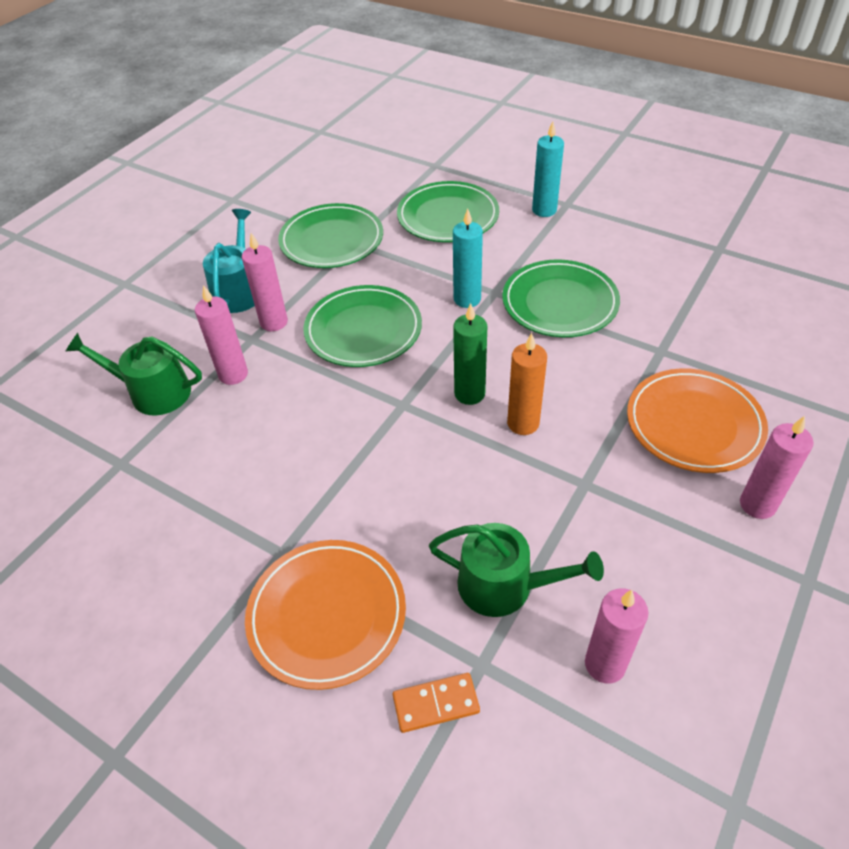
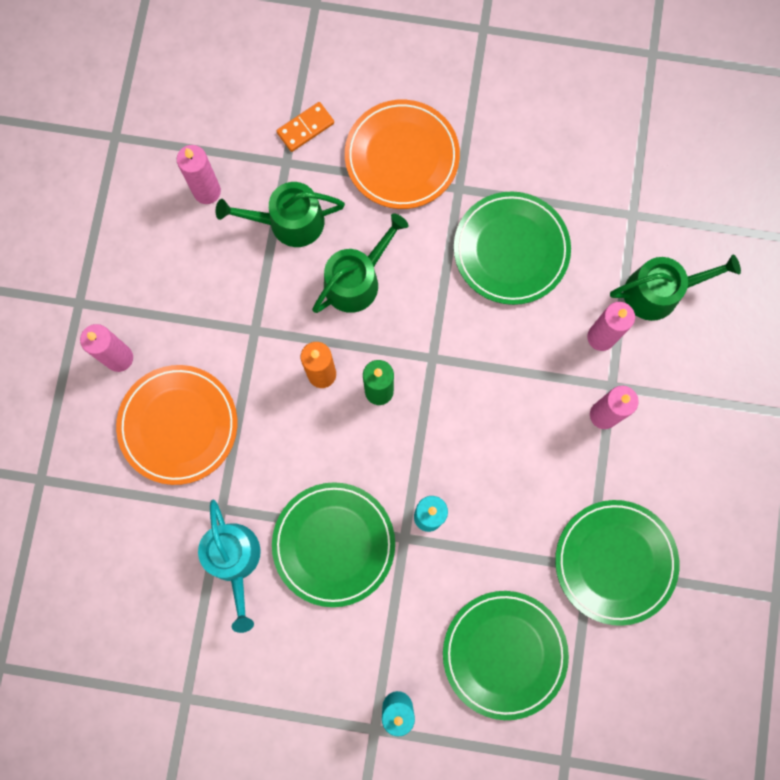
camera: 155 degrees right, 30 degrees up
turquoise watering can [203,209,255,313] -> turquoise watering can moved to [198,500,261,633]
green plate [303,285,422,367] -> green plate moved to [454,191,571,305]
none -> green watering can [312,213,409,313]

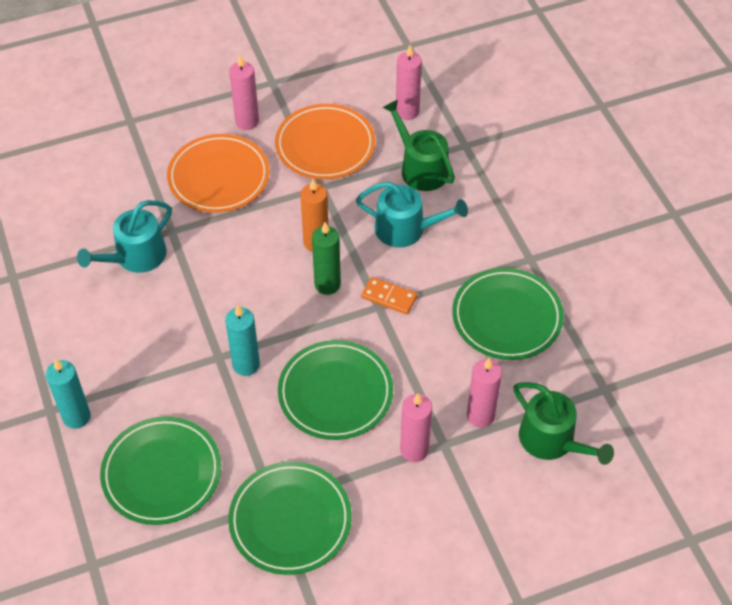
camera: 60 degrees right, 25 degrees down
green plate [272,482,395,607] -> green plate moved to [278,340,393,440]
orange domino [277,102,334,152] -> orange domino moved to [361,277,417,314]
green watering can [312,213,409,313] -> turquoise watering can [356,182,468,248]
orange plate [345,100,460,209] -> orange plate moved to [275,104,376,180]

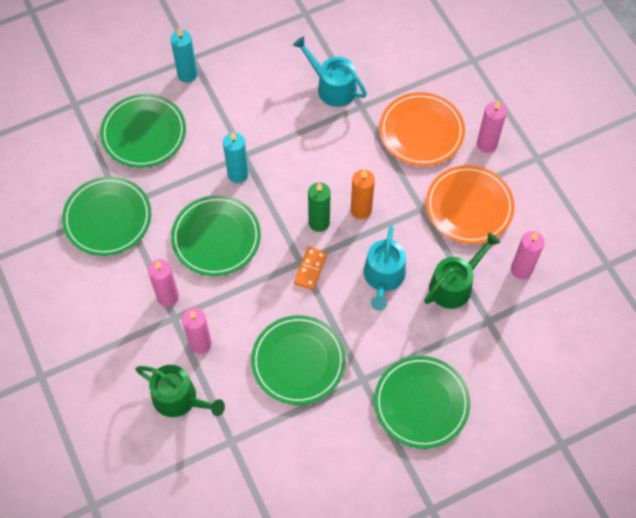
camera: 85 degrees right, 10 degrees up
green watering can [514,382,614,465] -> green watering can turned 105 degrees counterclockwise [135,365,225,417]
none -> green plate [374,356,470,449]

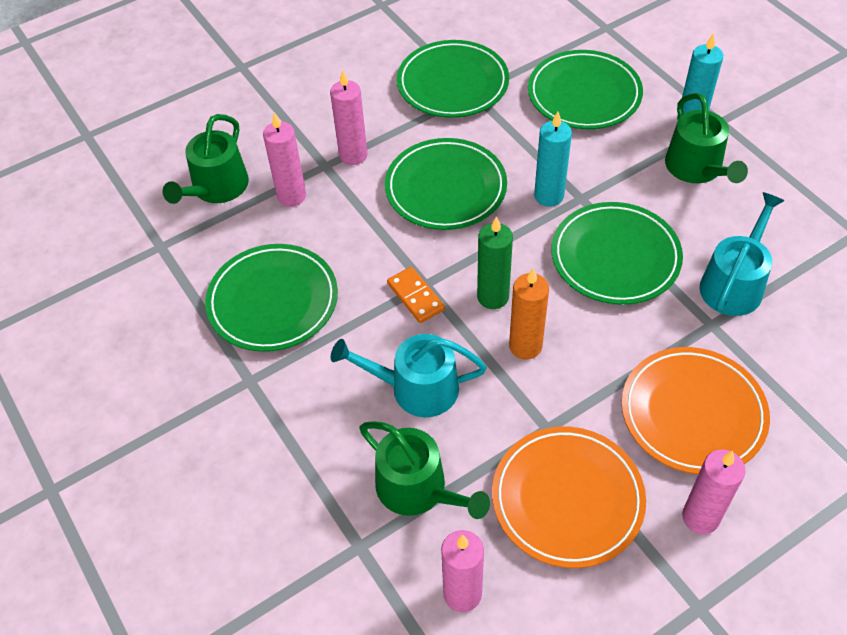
camera: 85 degrees right, 10 degrees down
orange domino [294,247,327,290] -> orange domino turned 45 degrees clockwise [387,267,445,323]
green plate [374,356,470,449] -> green plate moved to [552,202,683,305]
none -> green watering can [665,93,748,183]

